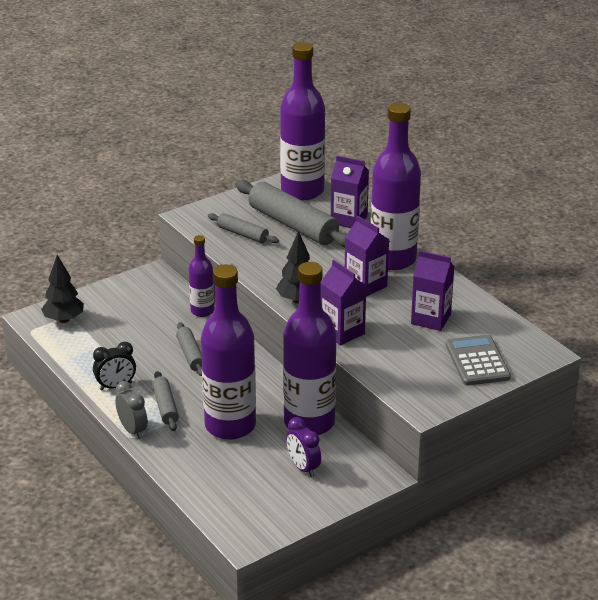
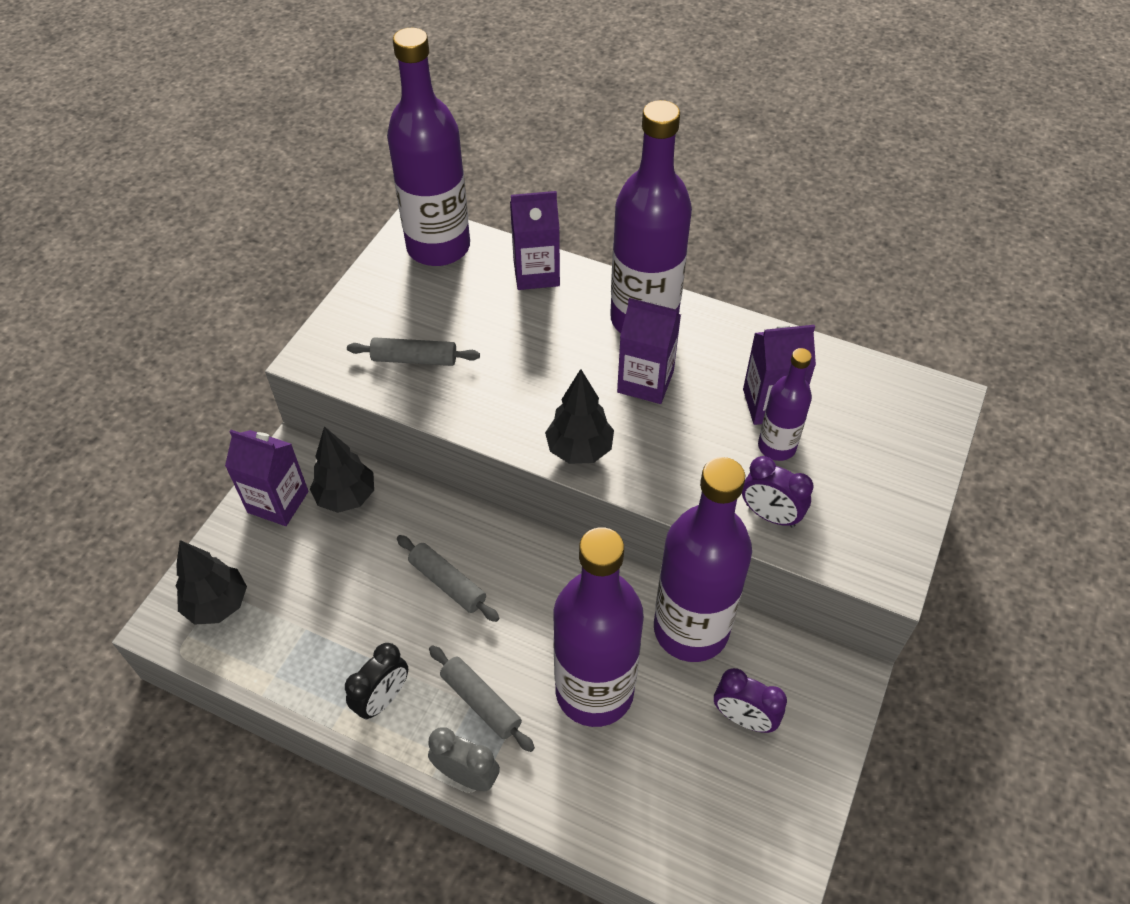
camera: 30 degrees left, 20 degrees up
purple bottle [189,235,214,317] -> purple bottle moved to [758,348,812,461]
grey rolling pin [235,180,347,247] -> none
purple carton [321,260,367,345] -> purple carton moved to [225,430,308,526]
grey calculator [446,335,511,385] -> none
none -> black tree [310,426,374,513]
none -> purple clock [742,456,813,528]

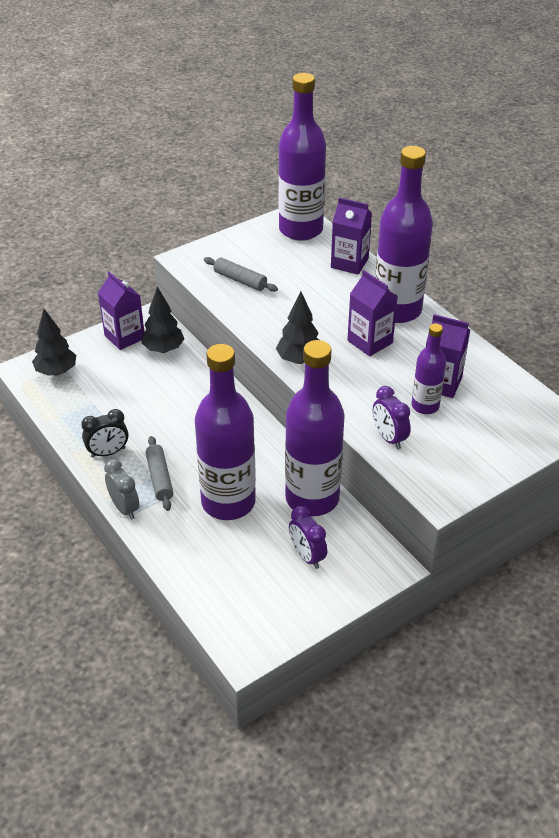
camera: 30 degrees right, 10 degrees down
grey rolling pin [397,535,499,622] -> none

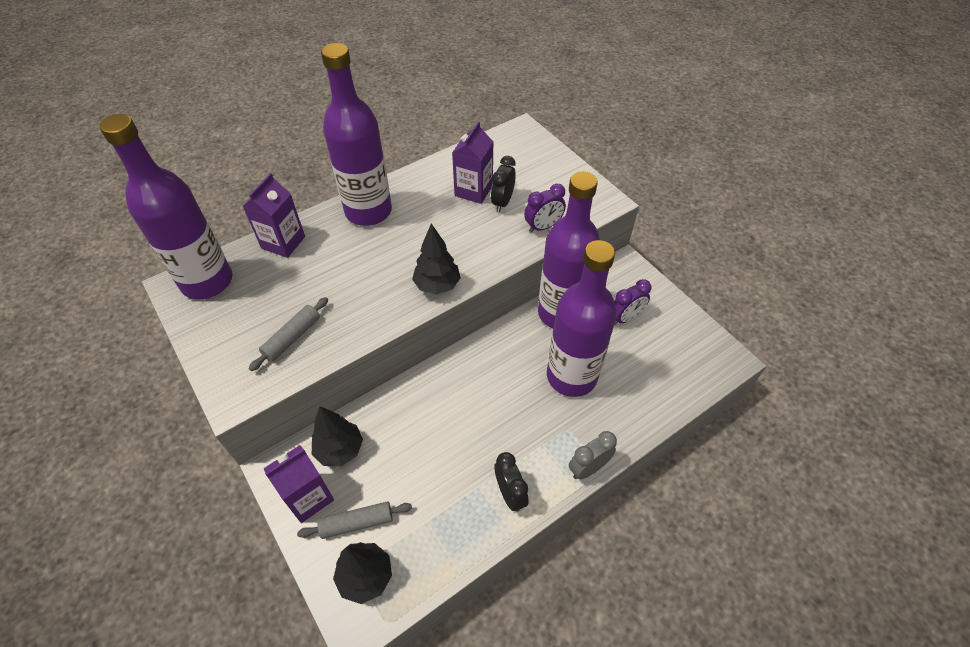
camera: 90 degrees left, 10 degrees up
grey rolling pin [146,436,174,511] -> grey rolling pin moved to [297,501,412,539]
purple carton [347,270,398,356] -> none
purple bottle [412,323,446,414] -> black clock [491,156,516,212]

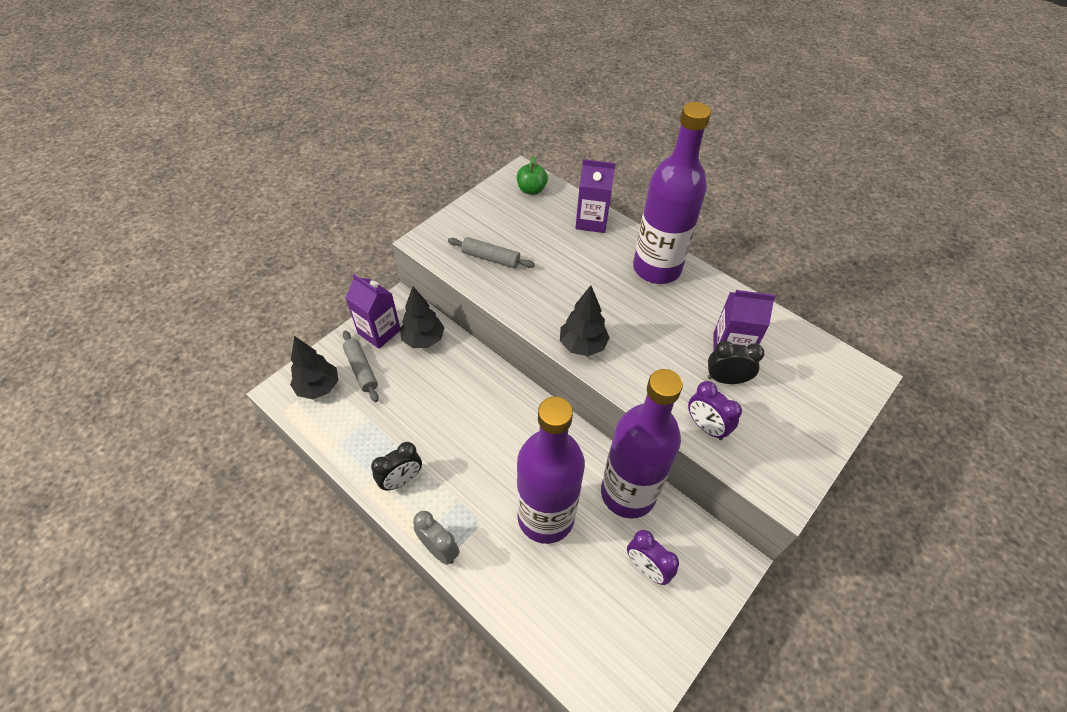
camera: 75 degrees right, 0 degrees up
purple bottle [99,114,232,300] -> green apple [517,156,548,195]

